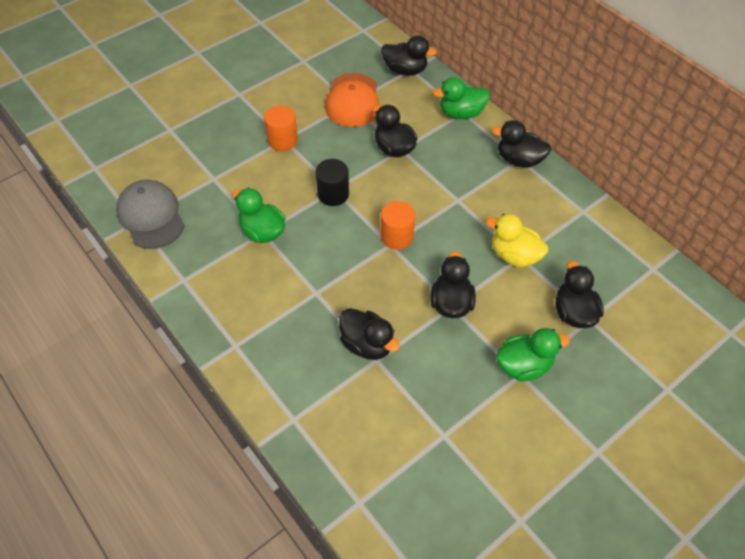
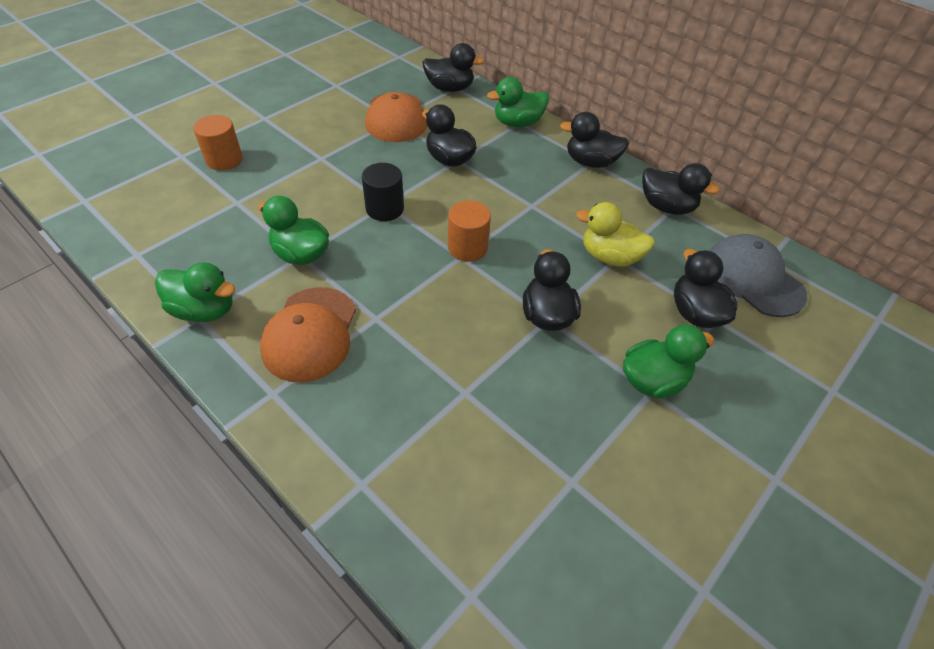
camera: 10 degrees left, 5 degrees down
grey cap [116,180,185,249] -> grey cap moved to [710,234,807,317]
orange cylinder [264,105,298,151] -> orange cylinder moved to [193,115,243,171]
black duck [339,308,400,360] -> black duck moved to [642,163,720,215]
none -> green duck [155,262,235,322]
none -> orange cap [260,287,356,382]

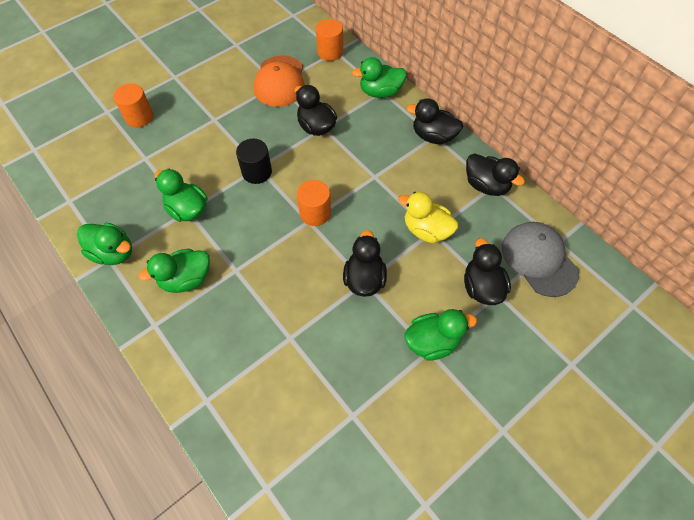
camera: 10 degrees right, 10 degrees up
orange cap [260,287,356,382] -> green duck [138,249,210,293]
black duck [423,43,484,92] -> orange cylinder [316,19,343,61]

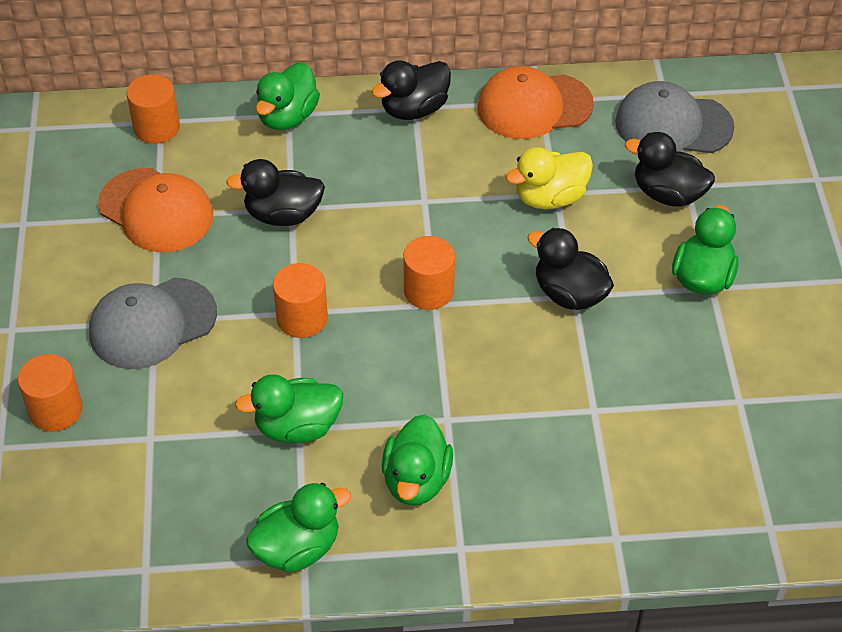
camera: 55 degrees left, 10 degrees down
black cylinder [236,139,272,184] -> orange cylinder [273,263,328,338]
black duck [466,153,525,196] -> orange cap [477,66,594,139]
none -> grey cap [89,278,217,369]

